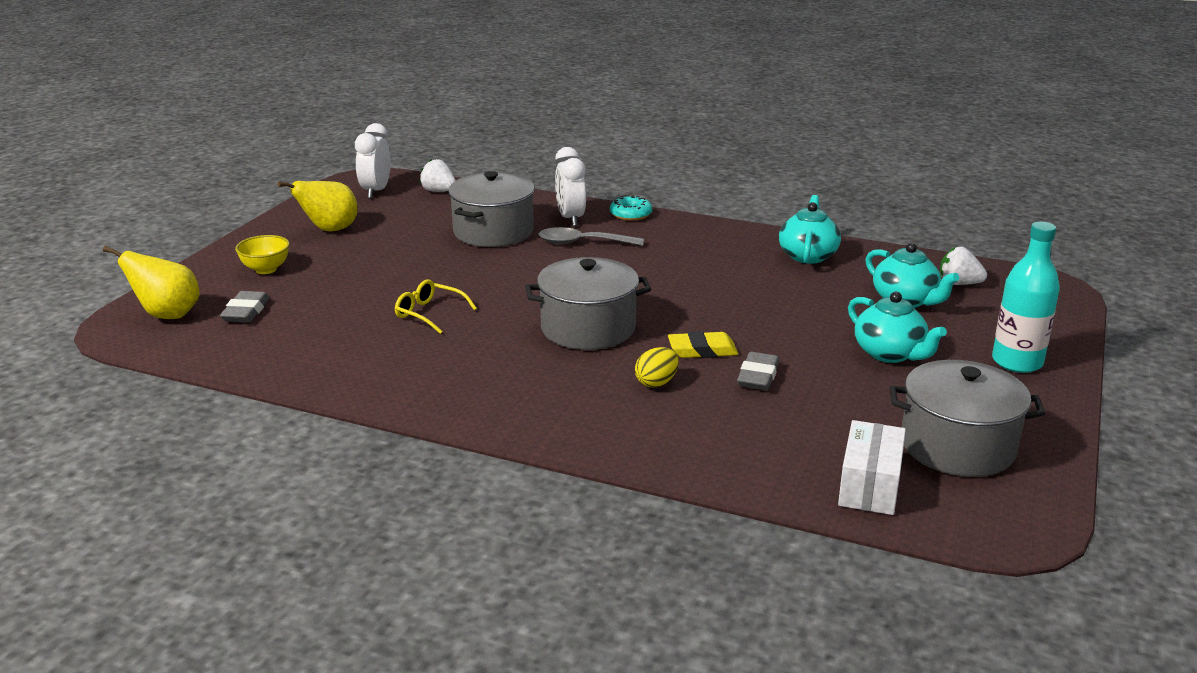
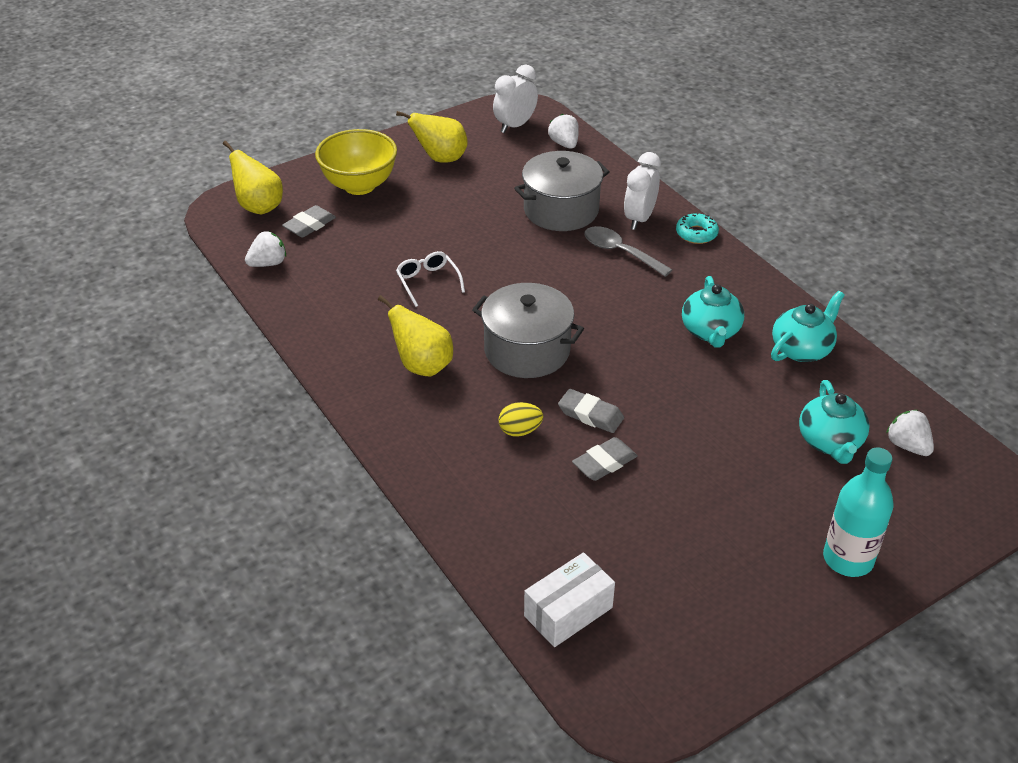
camera: 35 degrees right, 15 degrees up
yellow bowl [235,235,290,274] -> yellow bowl [315,129,397,195], size x1.80
yellow glasses [395,280,477,334] -> white glasses [396,251,465,307]
yellow eraser [668,331,738,358] -> grey eraser [558,389,624,433]
turquoise teapot [848,292,947,363] -> turquoise teapot moved to [682,276,744,348]
grey pot [889,360,1045,477] -> none
none -> white strawberry [245,231,286,267]
none -> yellow pear [378,295,453,376]

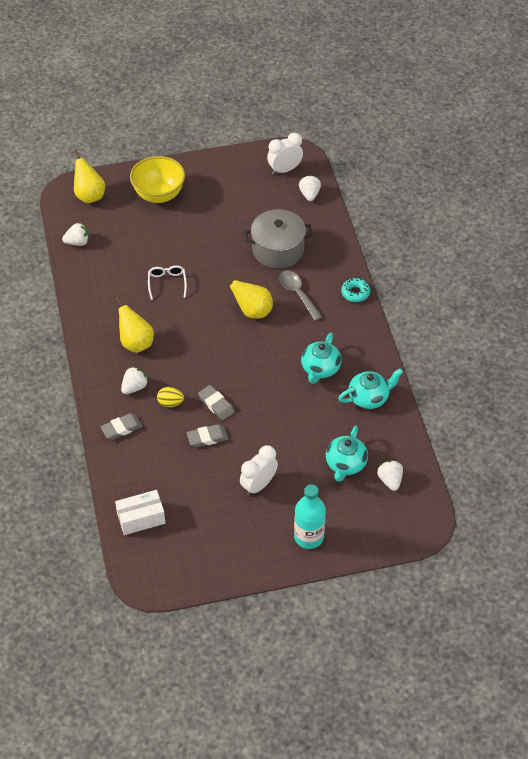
camera: 20 degrees right, 10 degrees up
grey eraser [282,205,336,238] -> grey eraser moved to [101,413,143,440]
yellow pear [396,111,468,163] -> yellow pear moved to [223,277,273,319]
grey pot [472,283,584,378] -> none
white clock [624,152,661,230] -> white clock moved to [240,445,278,496]
none -> white strawberry [121,367,148,394]

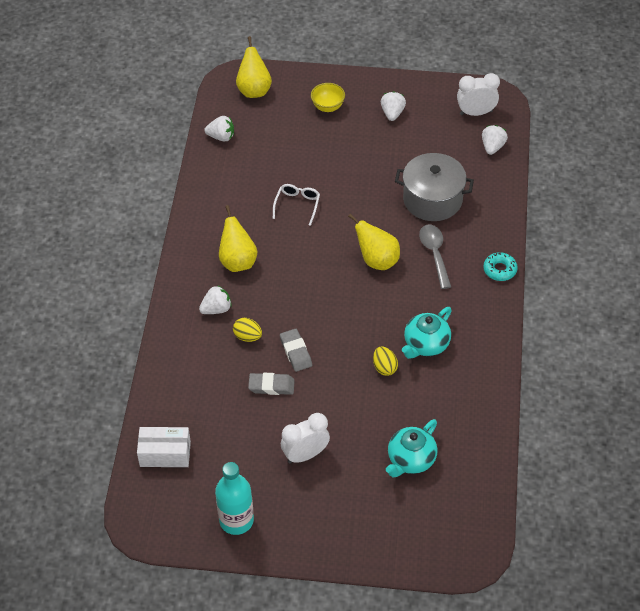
camera: 20 degrees right, 0 degrees up
grey eraser [101,413,143,440] -> none
yellow bowl [130,156,185,203] -> yellow bowl [311,83,345,112], size x0.56
turquoise bottle [294,484,326,549] -> turquoise bottle moved to [215,462,254,535]
turquoise teapot [338,368,403,409] -> none
white strawberry [377,461,403,491] -> white strawberry moved to [381,91,406,121]
none -> yellow egg [373,346,398,376]

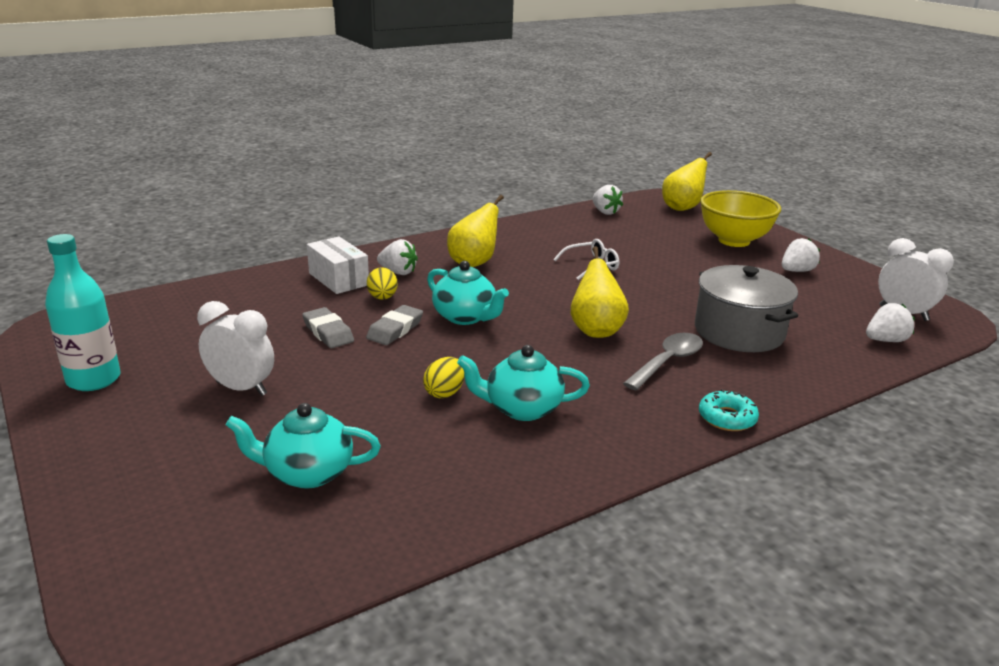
camera: 50 degrees right, 25 degrees down
white box [137,427,191,467] -> white box moved to [307,236,369,294]
yellow bowl [311,83,345,112] -> yellow bowl [700,190,781,247], size x1.80
none -> turquoise teapot [427,261,509,325]

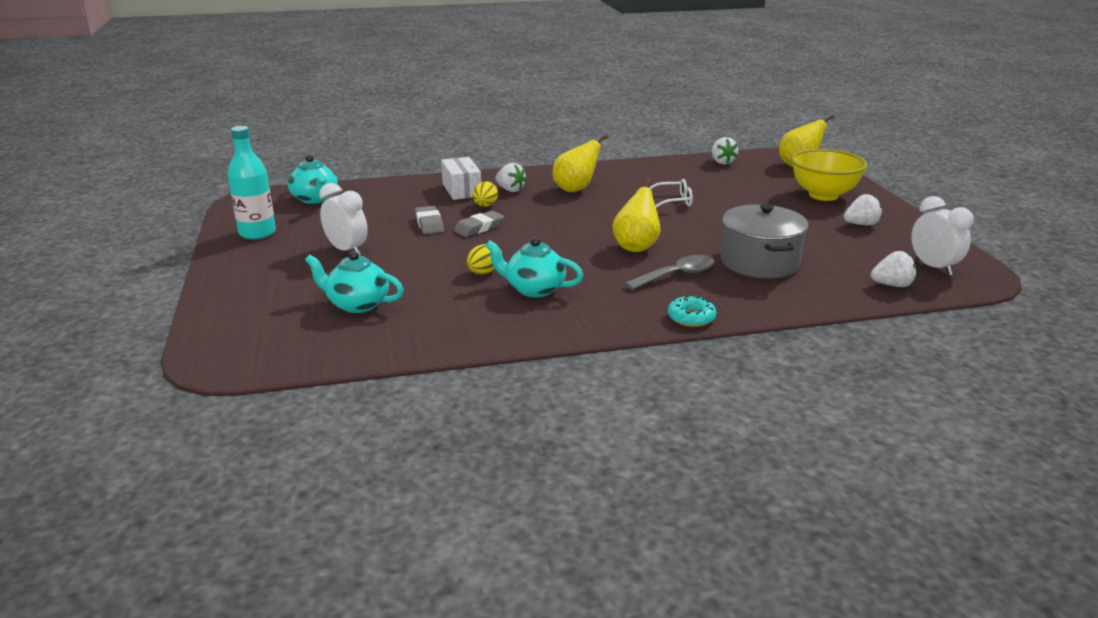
camera: 20 degrees right, 0 degrees up
turquoise teapot [427,261,509,325] -> turquoise teapot moved to [288,155,338,204]

